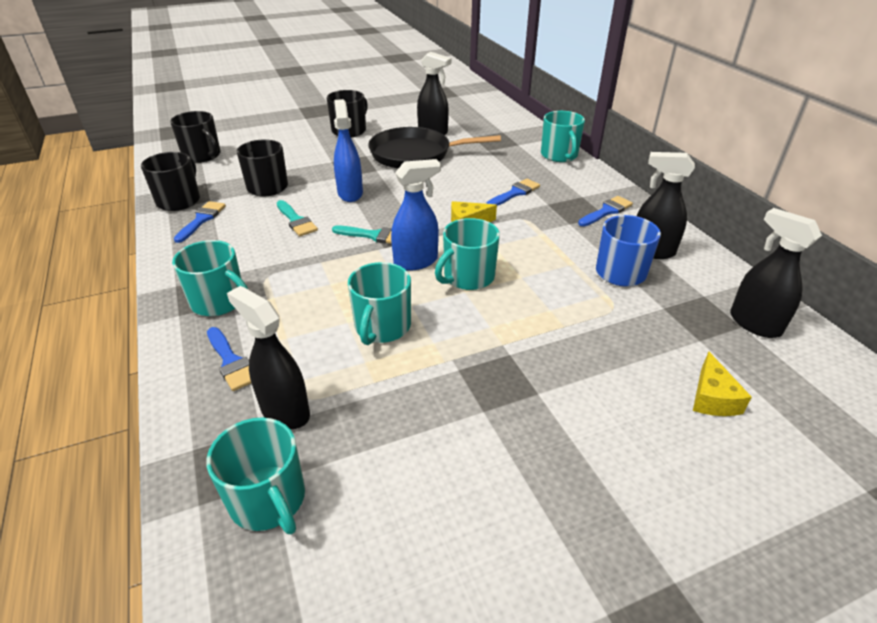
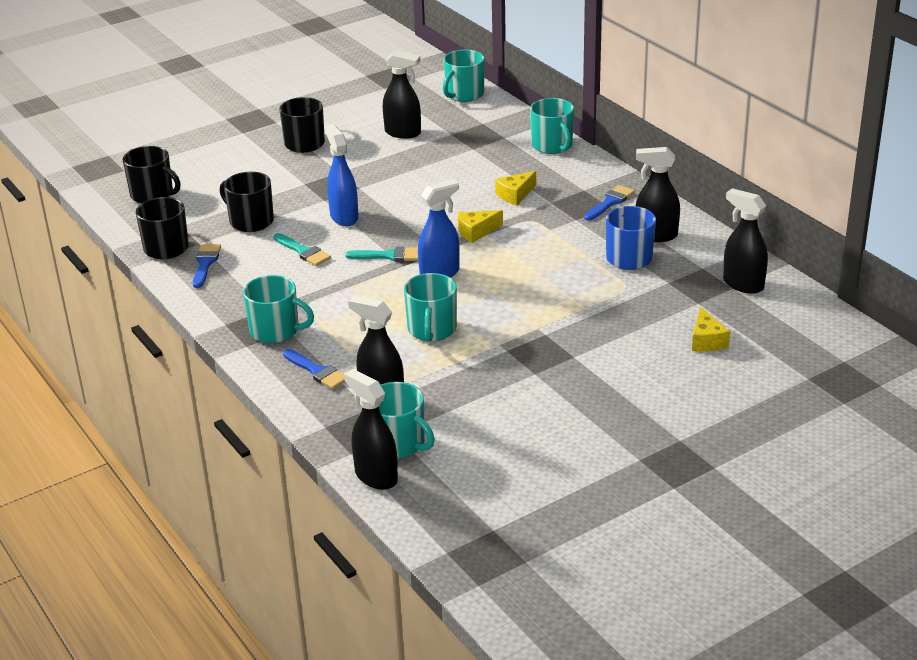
camera: 10 degrees left, 5 degrees down
black pan [368,127,501,169] -> none
turquoise mug [435,218,500,290] -> turquoise mug moved to [443,50,485,102]
blue brush [487,179,540,206] -> yellow cheese [495,171,536,205]
none -> black spray bottle [344,369,398,490]

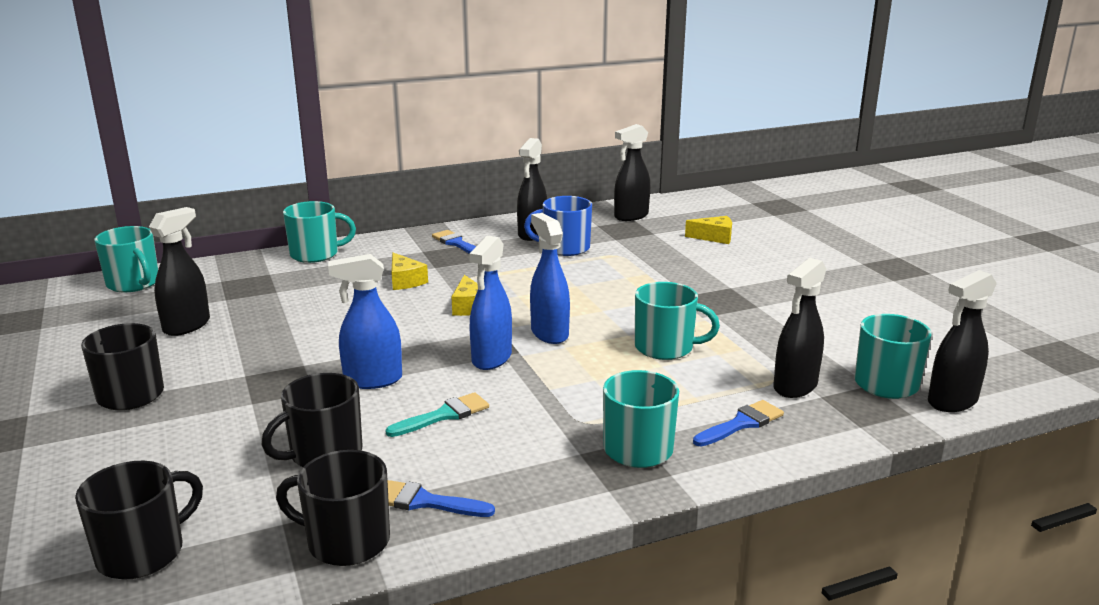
camera: 80 degrees left, 10 degrees down
turquoise brush [345,246,418,262] -> blue spray bottle [469,236,512,370]

